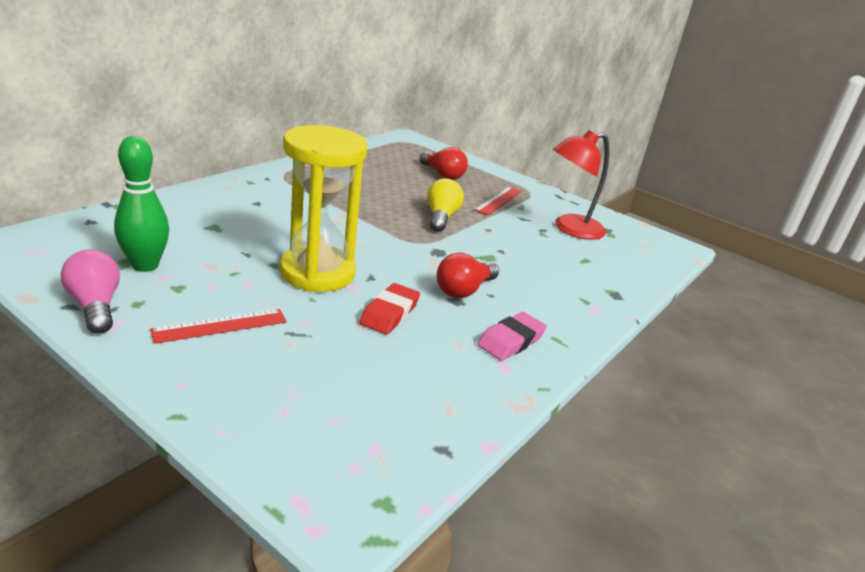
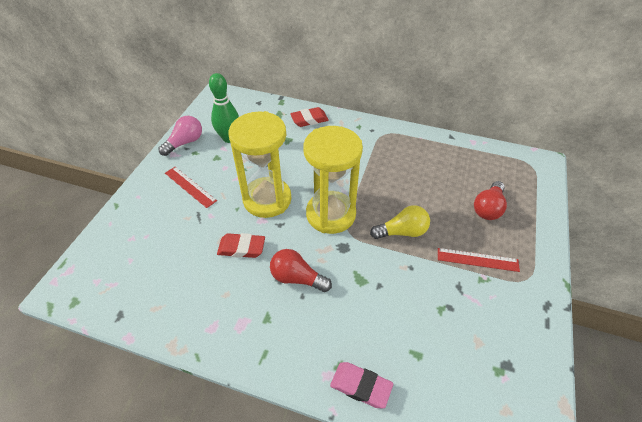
camera: 75 degrees right, 20 degrees up
pink eraser [477,312,547,361] -> pink eraser moved to [330,362,393,409]
red lamp [553,130,609,240] -> none
none -> red eraser [290,107,329,127]
none -> yellow hourglass [303,126,363,234]

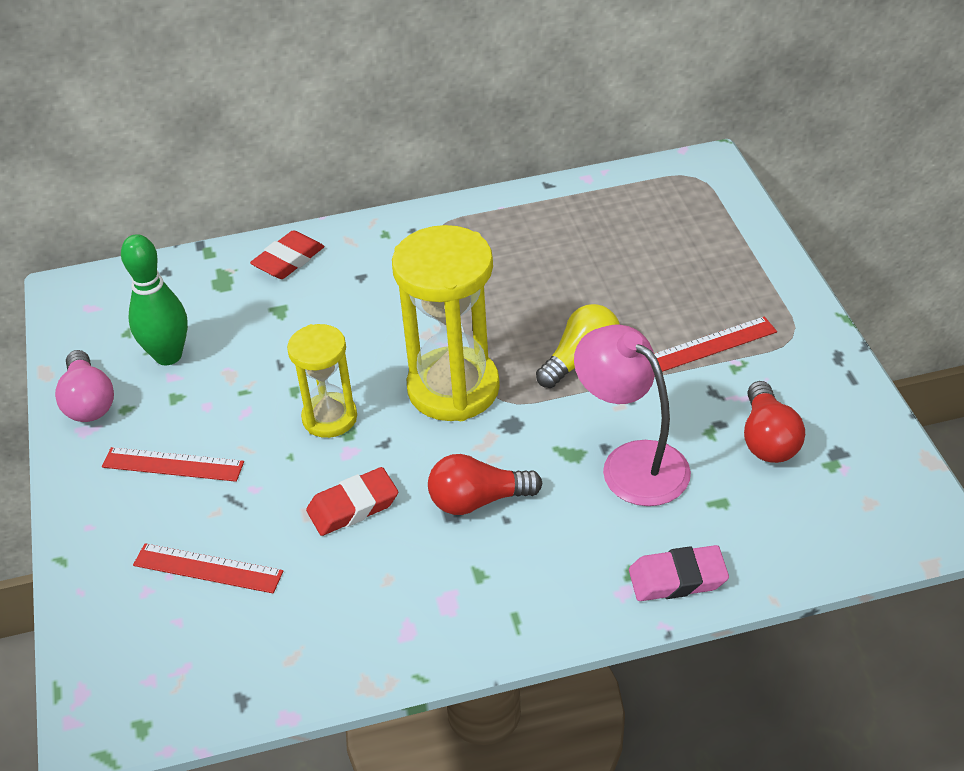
camera: 30 degrees left, 5 degrees down
pink light bulb [158,116,202,156] -> pink light bulb turned 150 degrees clockwise [55,350,114,422]
yellow hourglass [229,111,292,218] -> yellow hourglass [287,324,357,438], size x0.59
red light bulb [474,181,507,220] -> red light bulb moved to [744,381,805,463]
none -> red ruler [133,543,283,593]
none -> pink lamp [574,325,691,506]

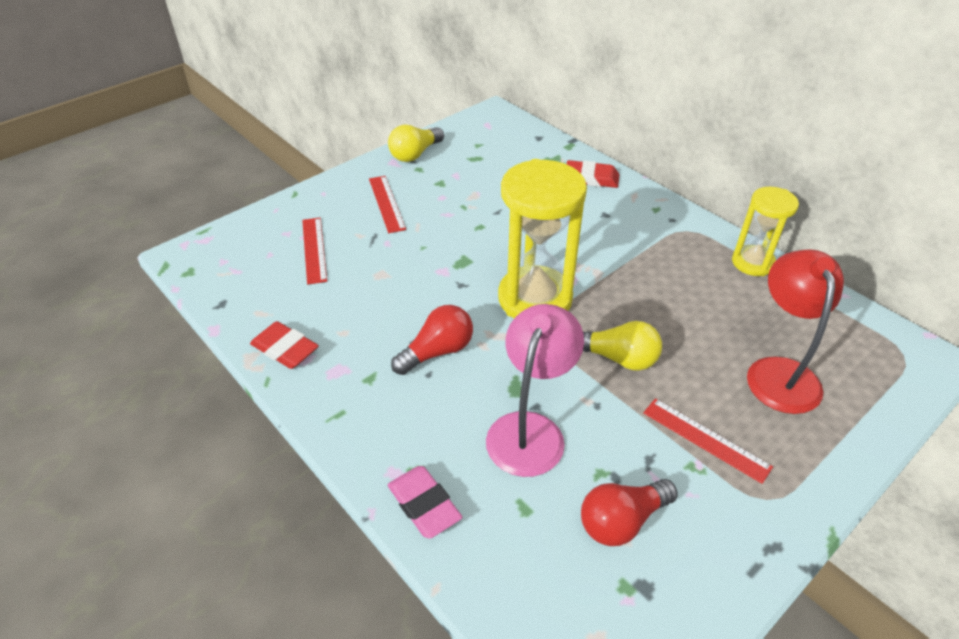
camera: 60 degrees right, 0 degrees up
pink light bulb [55,350,114,422] -> yellow light bulb [388,125,444,162]
green bowling pin [121,234,188,365] -> none
yellow hourglass [287,324,357,438] -> yellow hourglass moved to [732,187,799,276]
red eraser [306,467,398,536] -> red eraser moved to [250,321,319,369]
red light bulb [428,454,543,515] -> red light bulb turned 90 degrees clockwise [391,305,473,375]
none -> red lamp [747,249,844,414]

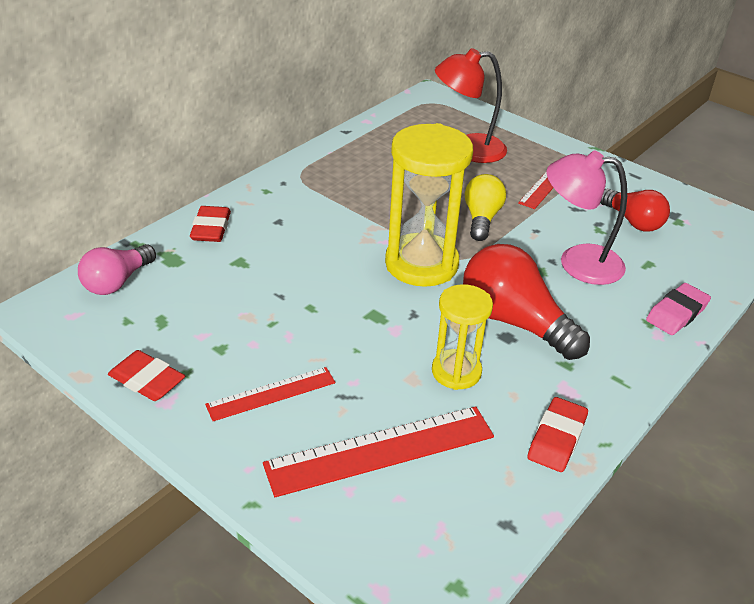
camera: 100 degrees left, 5 degrees down
red ruler [302,218,327,285] -> red ruler [263,406,494,497], size x1.69
yellow light bulb [388,125,444,162] -> red eraser [108,350,185,401]
red light bulb [391,305,473,375] -> red light bulb [463,244,590,360], size x1.59
yellow hourglass [732,187,799,276] -> yellow hourglass moved to [432,284,493,390]
none -> pink light bulb [78,244,156,295]

